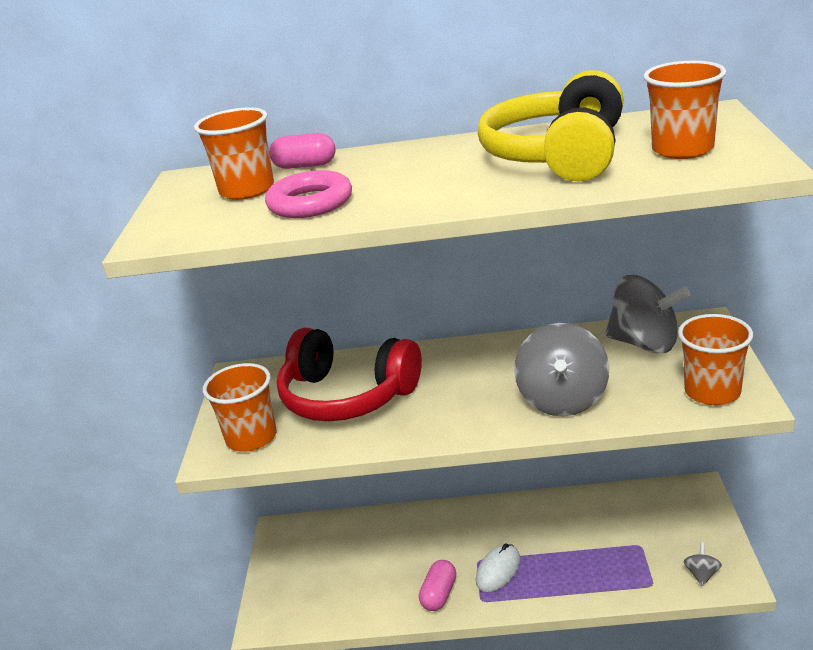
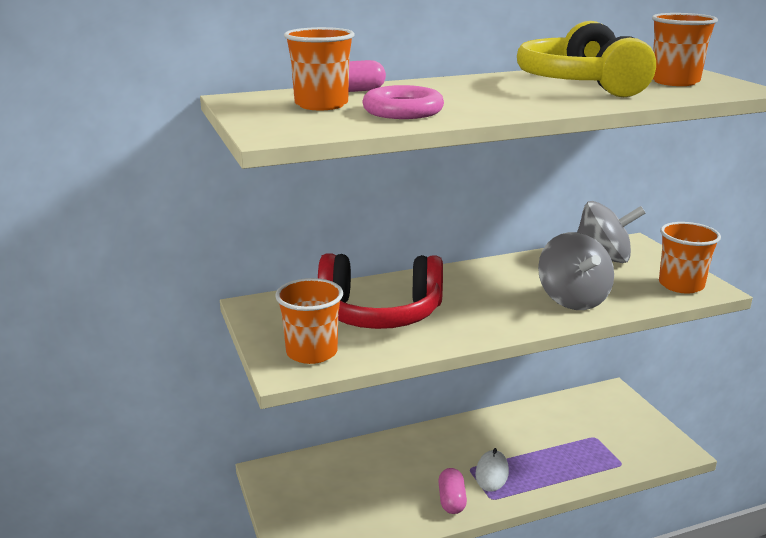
camera: 25 degrees left, 5 degrees down
grey spinning top [683,542,722,586] -> none

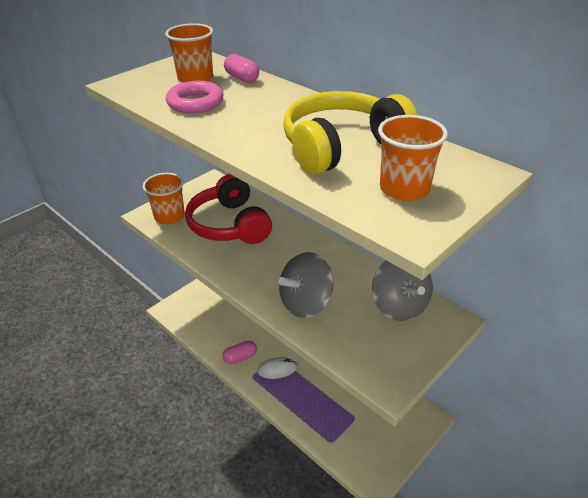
camera: 65 degrees right, 15 degrees up
orange cup [659,222,721,294] -> none

